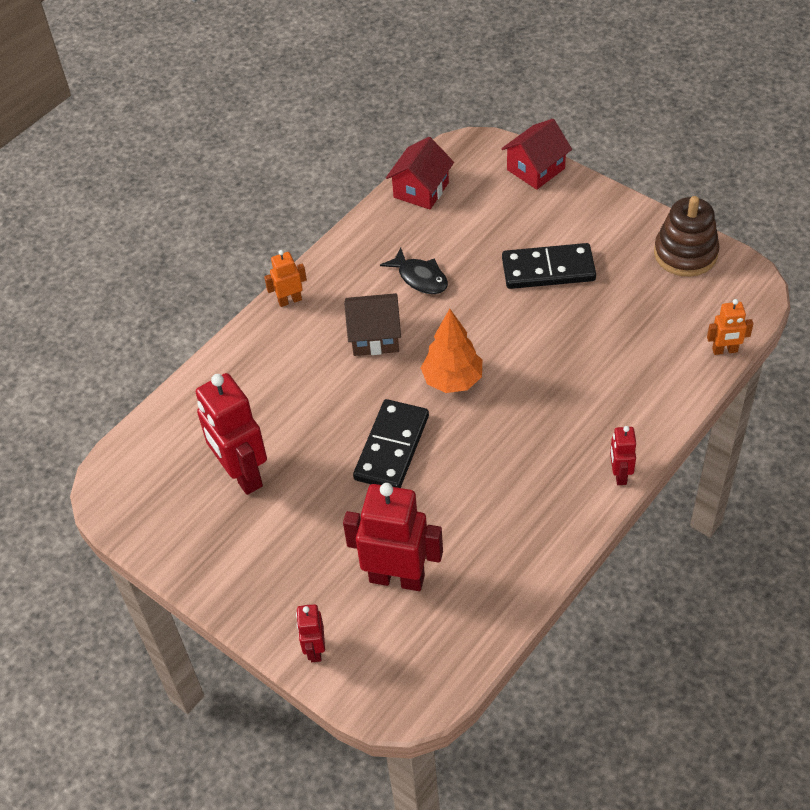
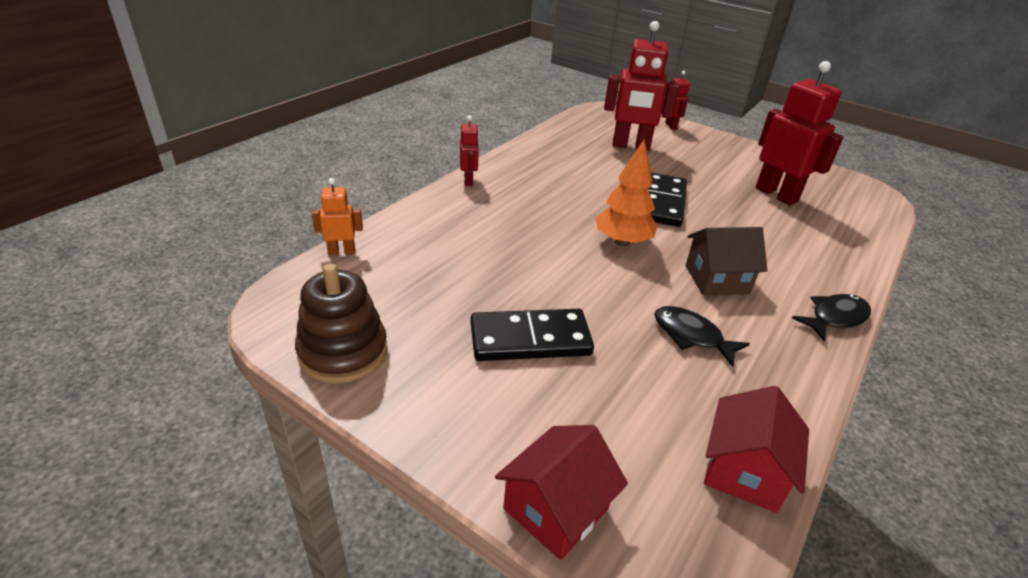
camera: 170 degrees right, 15 degrees down
orange robot [264,250,307,307] -> black fish [792,294,871,342]

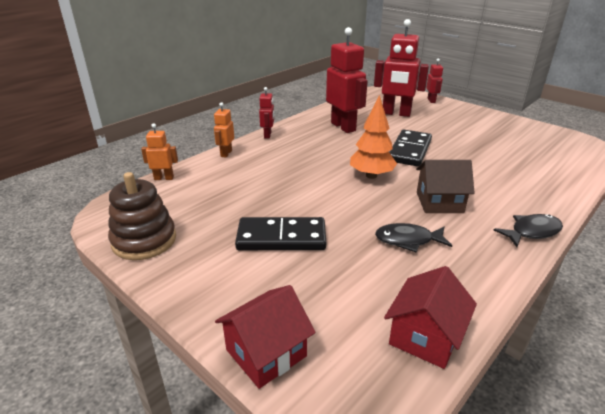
camera: 10 degrees right, 5 degrees down
black fish [654,306,750,367] -> black fish turned 45 degrees counterclockwise [375,223,452,252]
red robot [755,61,843,205] -> red robot moved to [326,27,368,133]
none -> orange robot [214,102,234,158]

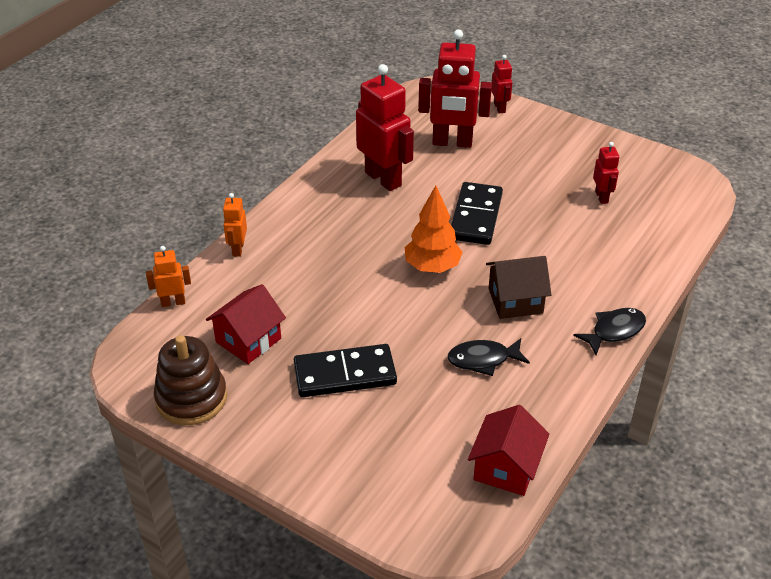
camera: 10 degrees left, 10 degrees up
red house [215,285,315,389] -> red house moved to [206,284,286,364]
red robot [259,87,274,138] -> red robot moved to [593,142,619,204]

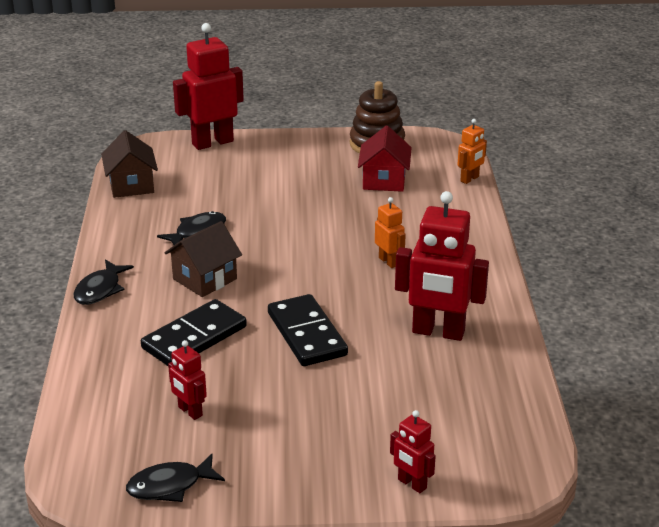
camera: 145 degrees right, 10 degrees down
orange robot [223,193,247,257] -> orange robot moved to [375,197,406,268]
black domino [294,344,397,397] -> black domino moved to [141,299,247,366]
orange tree [405,185,463,273] -> none
red robot [418,29,492,148] -> red robot moved to [173,23,244,150]
red house [468,405,549,496] -> brown house [101,130,158,198]
none -> black fish [126,454,225,502]

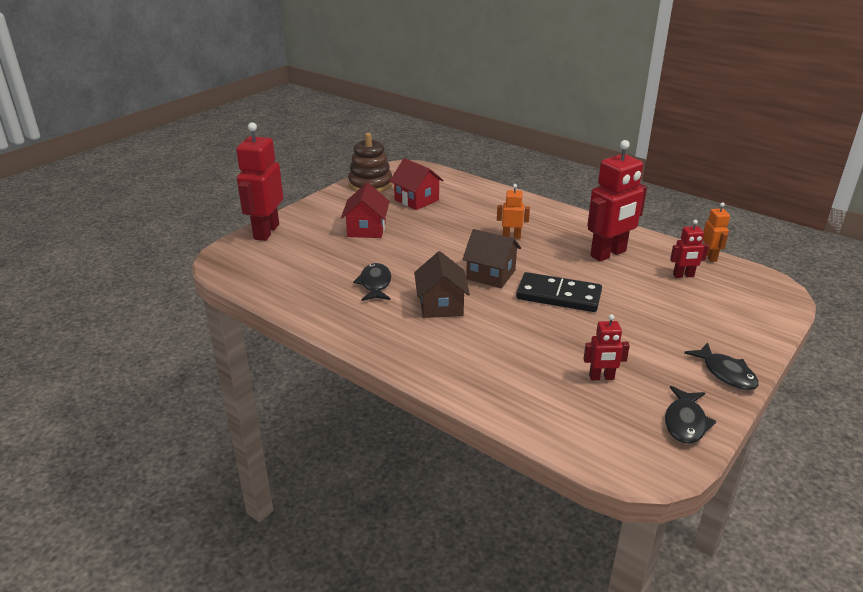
camera: 50 degrees left, 0 degrees up
black fish [74,259,134,305] -> black fish moved to [684,342,759,391]
brown house [101,130,158,198] -> brown house moved to [462,229,521,288]
black domino [141,299,247,366] -> none
red robot [390,410,436,493] -> red robot moved to [670,220,709,278]
orange robot [458,119,487,184] -> orange robot moved to [703,202,730,262]
none -> red house [341,183,390,238]

